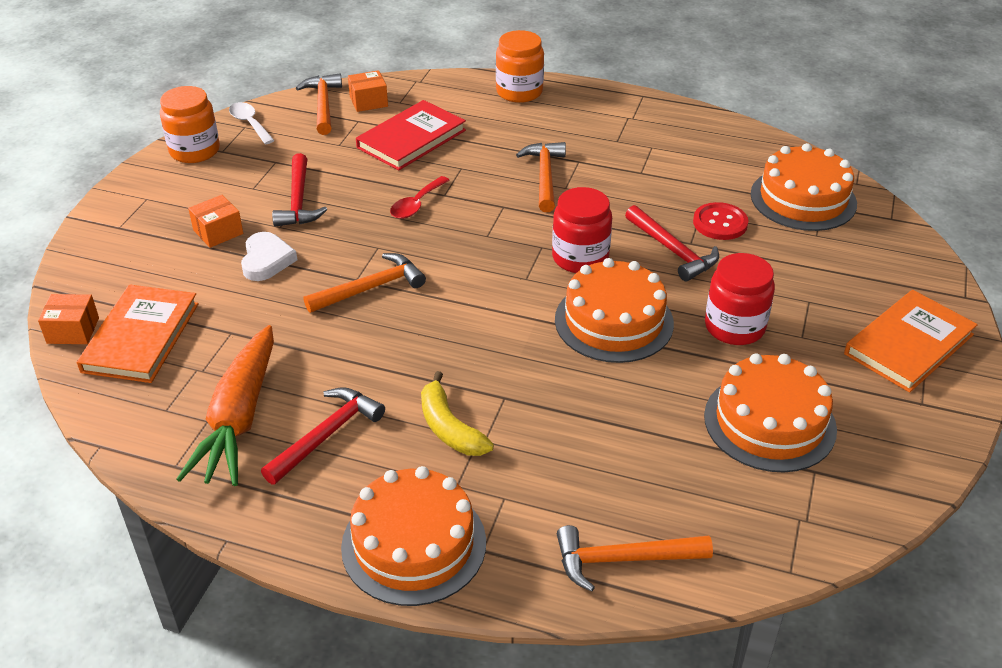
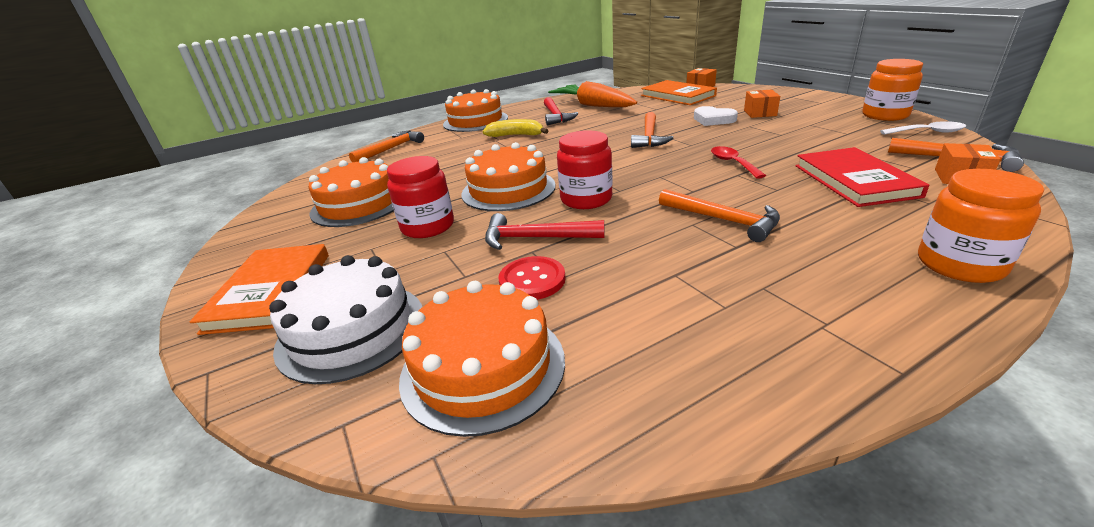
camera: 135 degrees right, 10 degrees down
red hammer [272,153,327,227] -> none
none -> white cake [269,255,422,384]

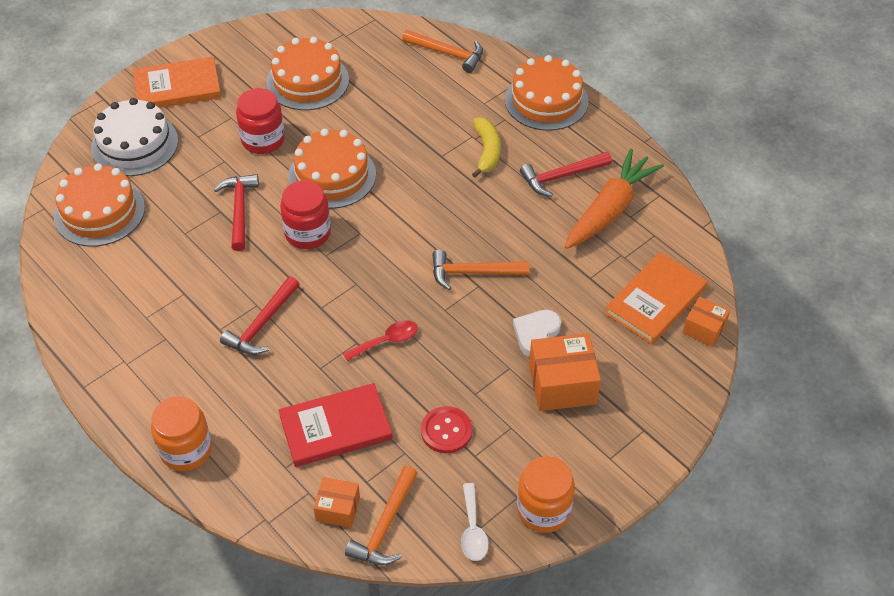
camera: 75 degrees right, 20 degrees up
red button [498,256,566,300] -> red button moved to [421,406,472,453]
orange hammer [659,189,780,242] -> red hammer [220,277,300,355]
orange box [744,89,780,118] -> orange box [529,333,601,411], size x1.70

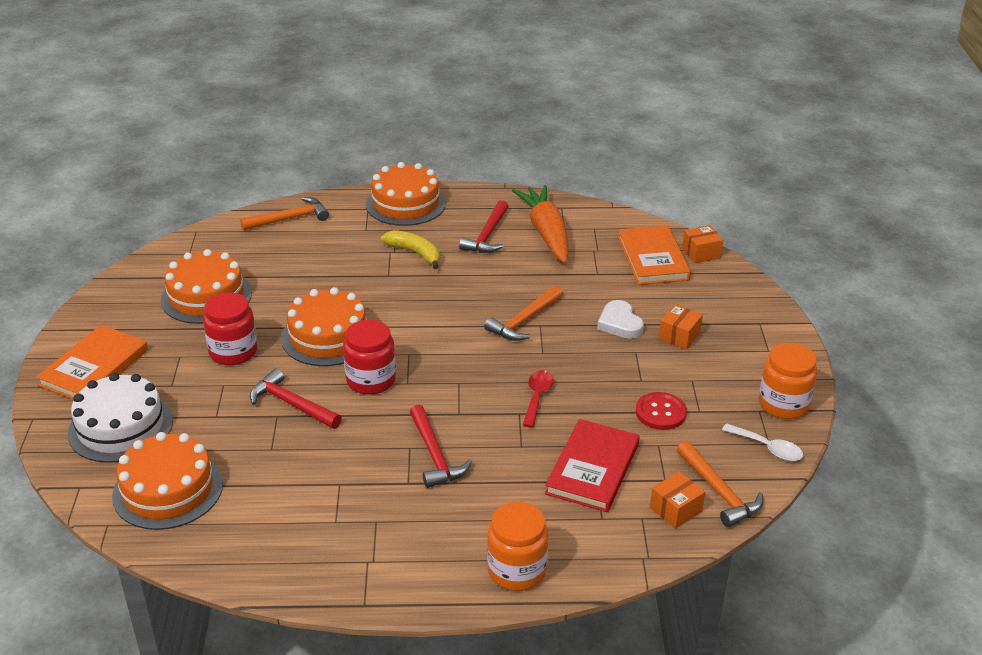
camera: 50 degrees left, 15 degrees down
orange box [529,333,601,411] -> orange box [659,304,703,350], size x0.59

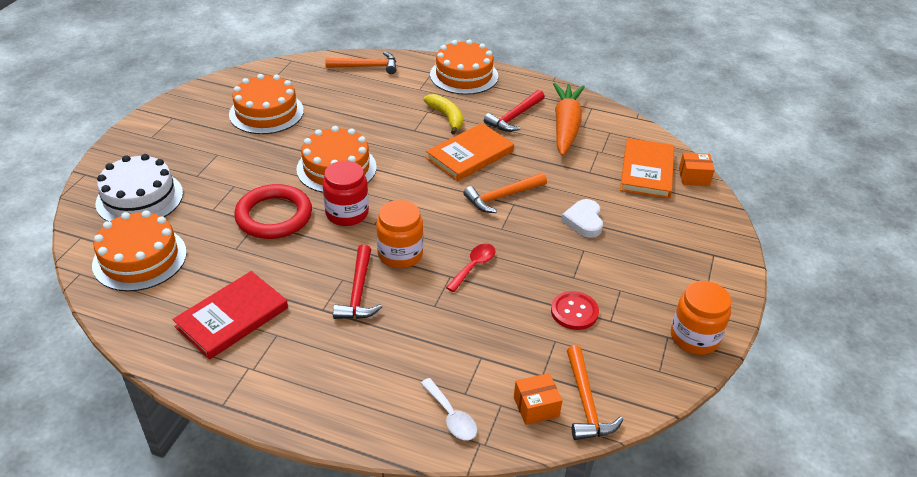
camera: 20 degrees right, 5 degrees up
orange book [36,325,148,399] -> orange book moved to [426,123,514,181]
red jar [203,293,257,365] -> none
red hammer [250,368,342,429] -> red ring [234,184,312,239]
orange jar [487,502,548,591] -> orange jar moved to [376,200,423,268]
red book [545,419,640,512] -> red book moved to [172,271,288,360]
orange box [659,304,703,350] -> none
white spoon [722,423,803,461] -> white spoon moved to [421,378,477,440]

